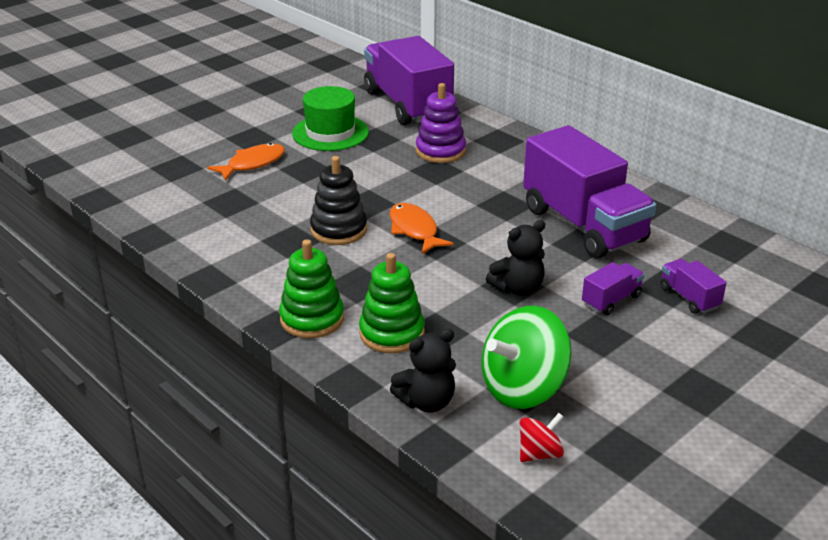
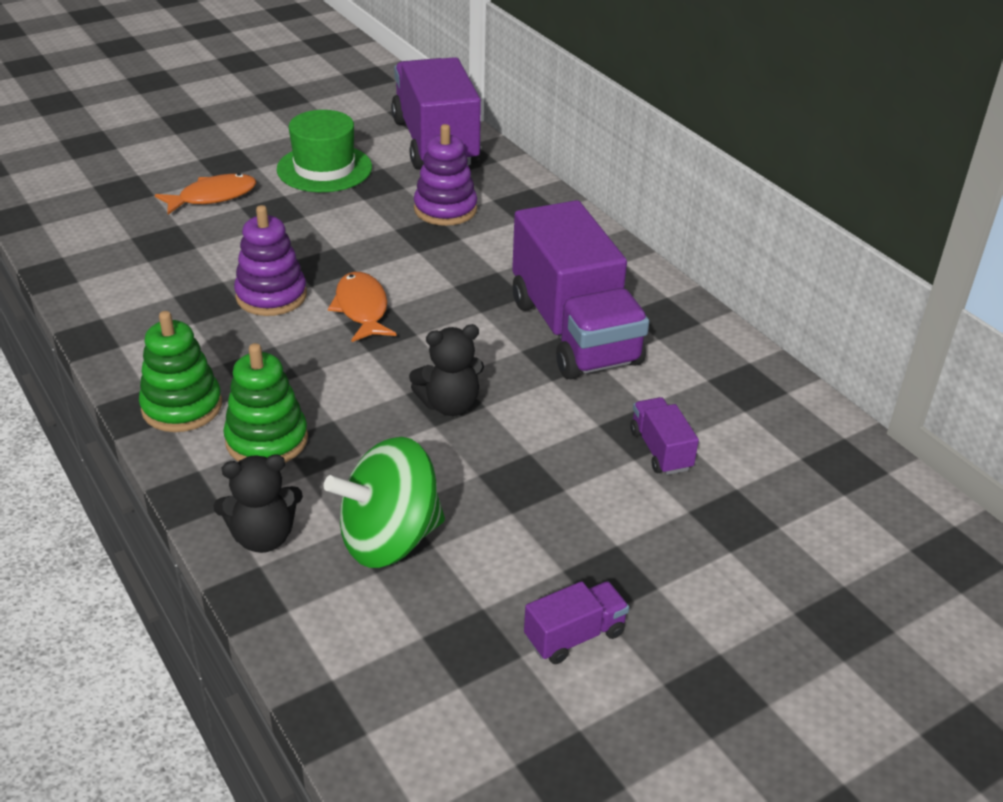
camera: 10 degrees right, 5 degrees up
black stacking toy [310,156,367,245] -> purple stacking toy [234,205,307,316]
red spinning top [520,413,564,462] -> none
purple truck [582,262,645,315] -> purple truck moved to [524,581,629,664]

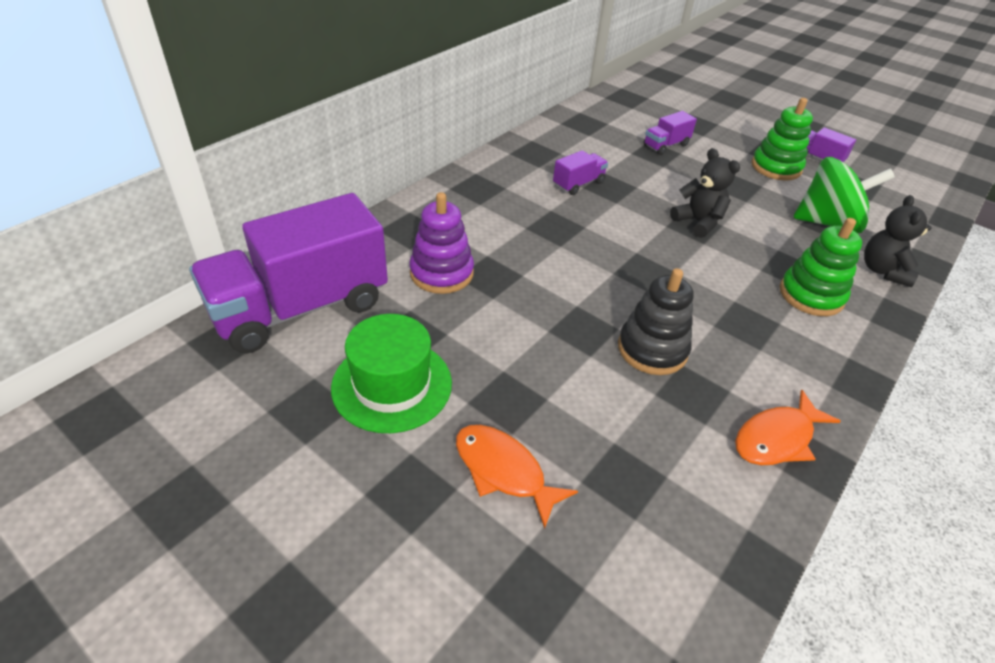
camera: 110 degrees left, 5 degrees up
green stacking toy [139,311,222,432] -> green stacking toy moved to [752,98,813,181]
black teddy bear [213,455,303,553] -> black teddy bear turned 135 degrees counterclockwise [864,195,931,287]
purple stacking toy [234,205,307,316] -> black stacking toy [618,268,694,375]
green spinning top [324,437,445,568] -> green spinning top turned 45 degrees counterclockwise [793,157,895,233]
orange fish [328,272,397,342] -> orange fish moved to [735,390,841,465]
purple truck [512,200,649,379] -> purple truck [553,150,608,195], size x0.42

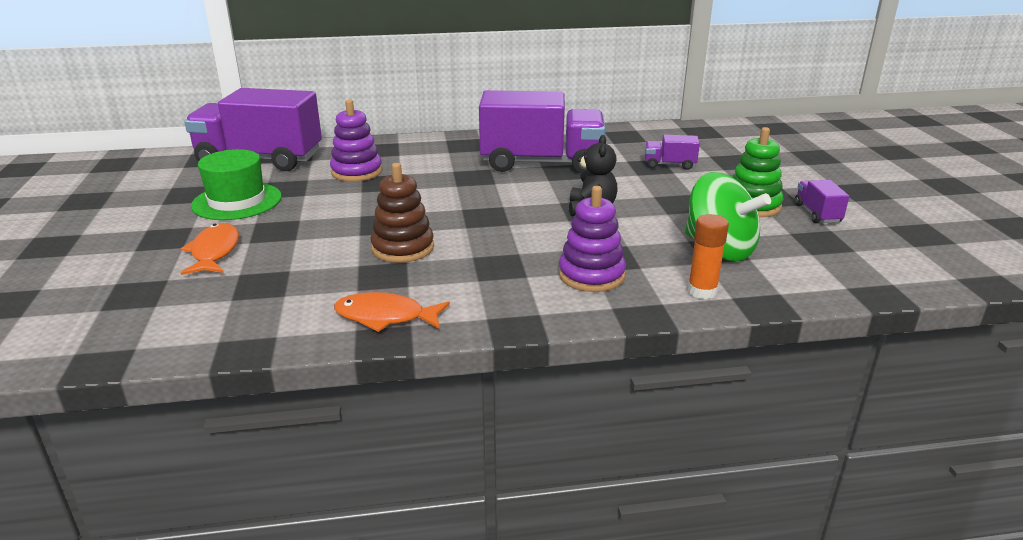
camera: 45 degrees right, 15 degrees down
purple truck [553,150,608,195] -> purple truck [479,90,605,173], size x2.36
black stacking toy [618,268,694,375] -> brown stacking toy [371,163,434,263]
green stacking toy [780,218,862,316] -> purple stacking toy [559,186,626,292]
black teddy bear [864,195,931,287] -> orange glue stick [688,214,729,300]

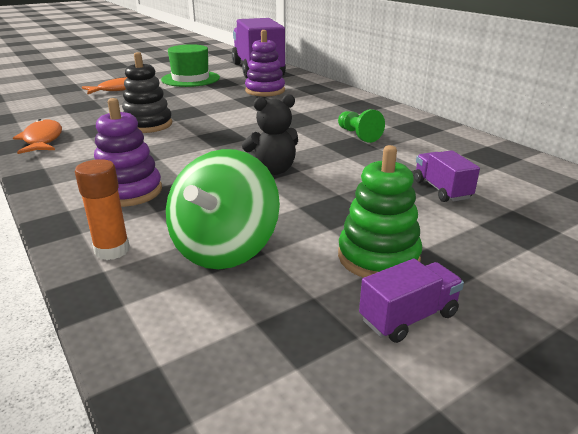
camera: 65 degrees right, 0 degrees up
brown stacking toy [371,163,434,263] -> black stacking toy [122,52,172,133]
purple truck [479,90,605,173] -> green pawn [338,109,385,143]

